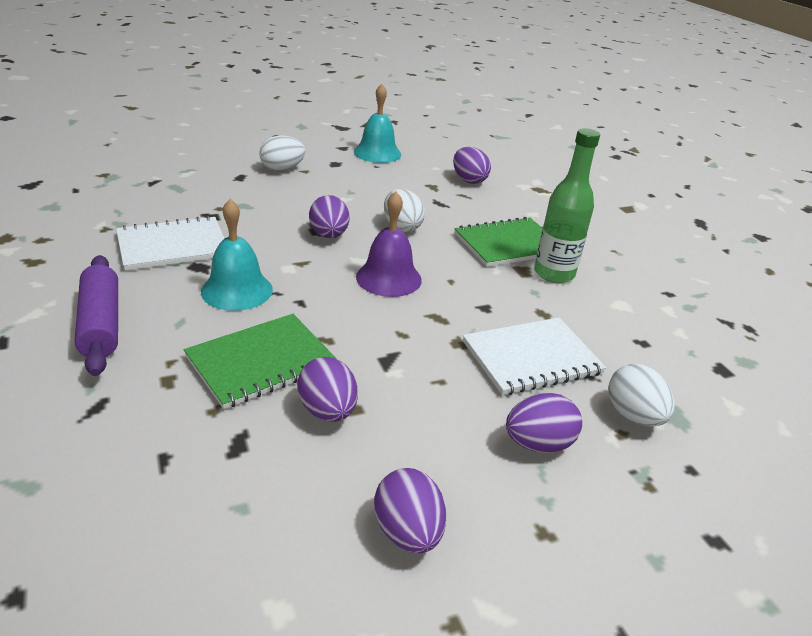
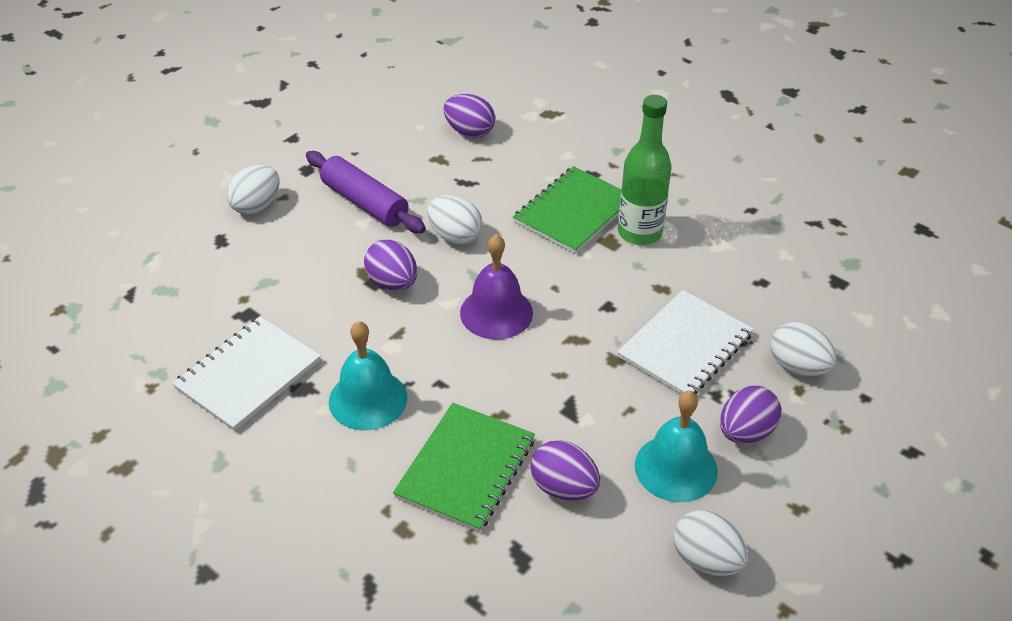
camera: 25 degrees left, 10 degrees up
purple rolling pin [75,255,118,376] -> purple rolling pin moved to [306,151,426,233]
turquoise bell [354,84,401,163] -> turquoise bell moved to [635,390,718,502]
purple egg [374,468,446,553] -> white egg [673,510,748,576]

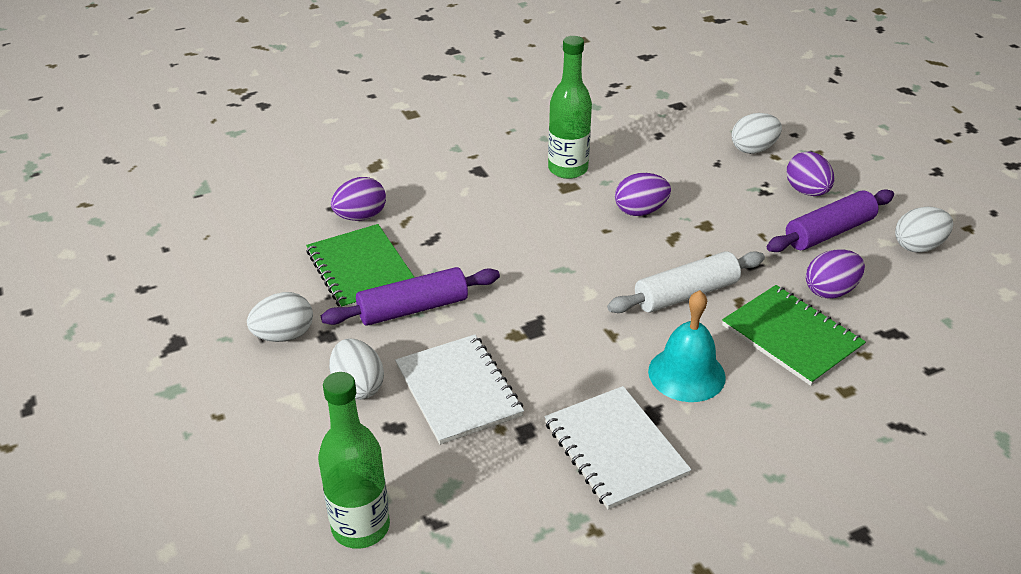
camera: 65 degrees left, 5 degrees down
purple egg [364,240,417,291] -> purple egg moved to [615,173,671,216]
white egg [427,195,483,245] -> white egg moved to [247,292,313,342]
purple bell [460,234,533,340] -> none
green notebook [513,166,621,254] -> green notebook moved to [306,224,415,307]
white notebook [617,290,753,394] -> white notebook moved to [395,335,524,445]
turquoise bell [635,390,718,502] -> purple rolling pin [767,189,894,252]
none -> green bottle [318,372,390,549]
none -> white rolling pin [607,251,765,313]

